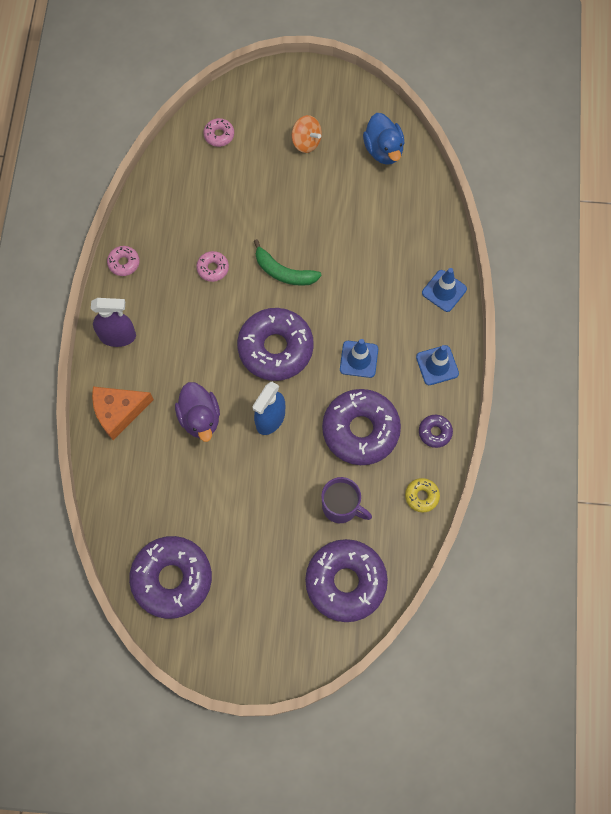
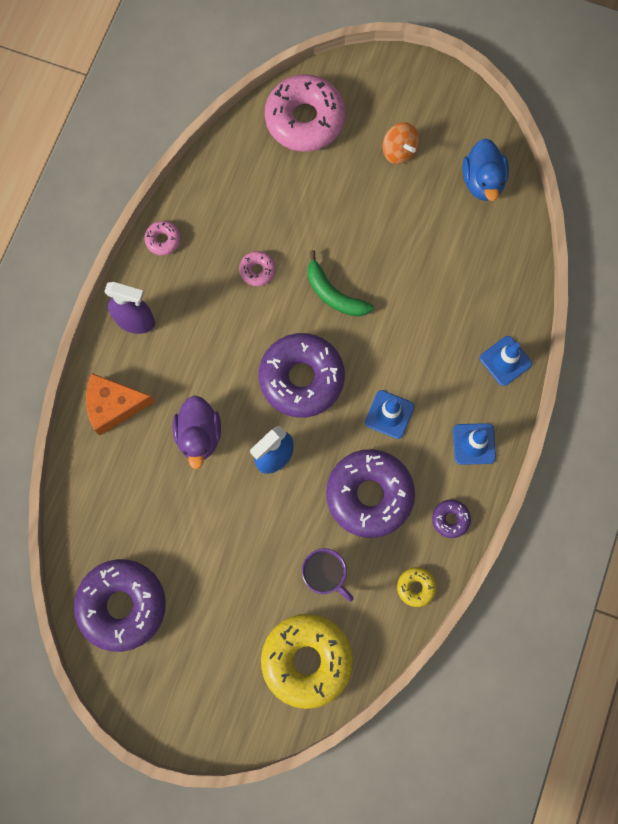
camera: 15 degrees right, 5 degrees up
pink donut [203,118,234,147] -> pink donut [265,74,346,152], size x2.29
purple donut [305,539,388,622] -> yellow donut [261,614,353,709]

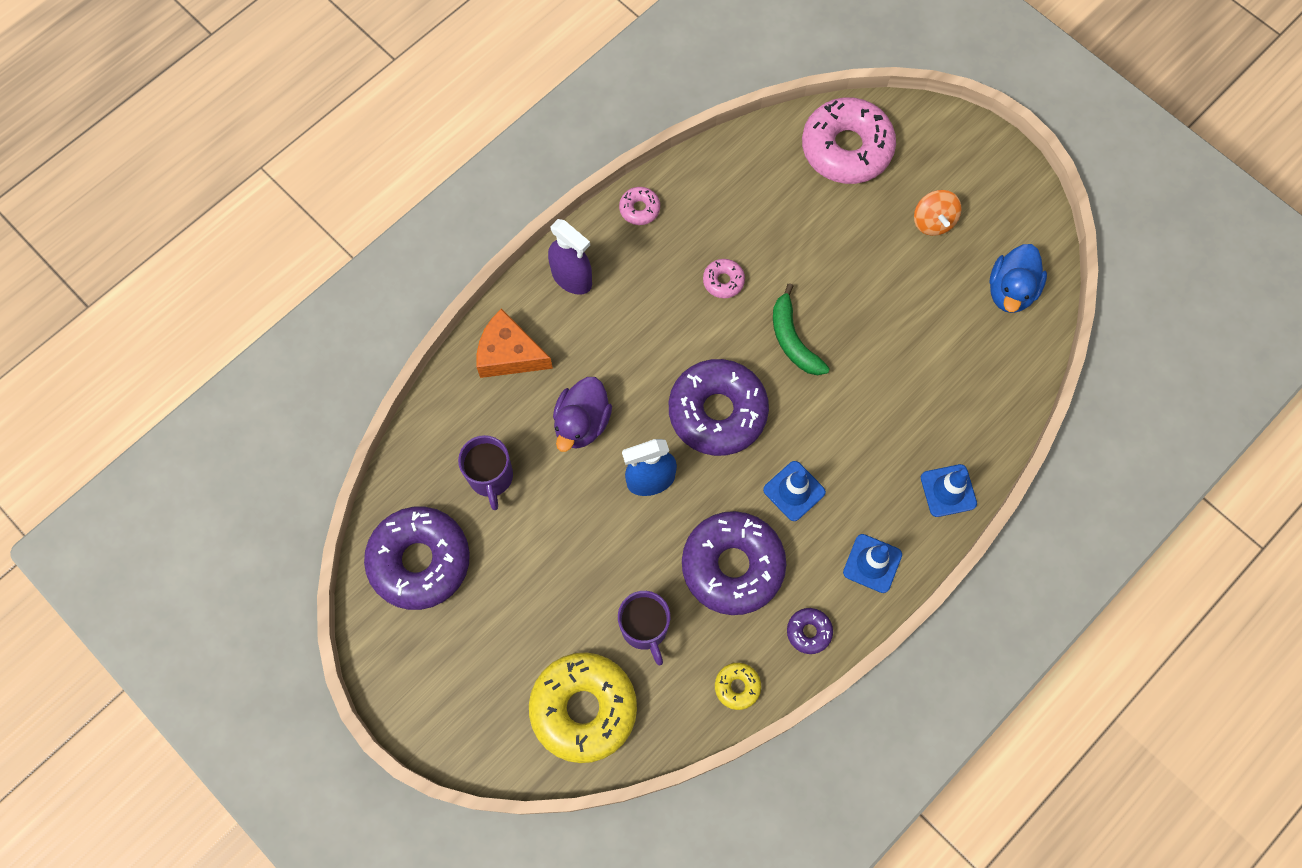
camera: 25 degrees right, 5 degrees down
none -> purple mug [458,435,513,510]

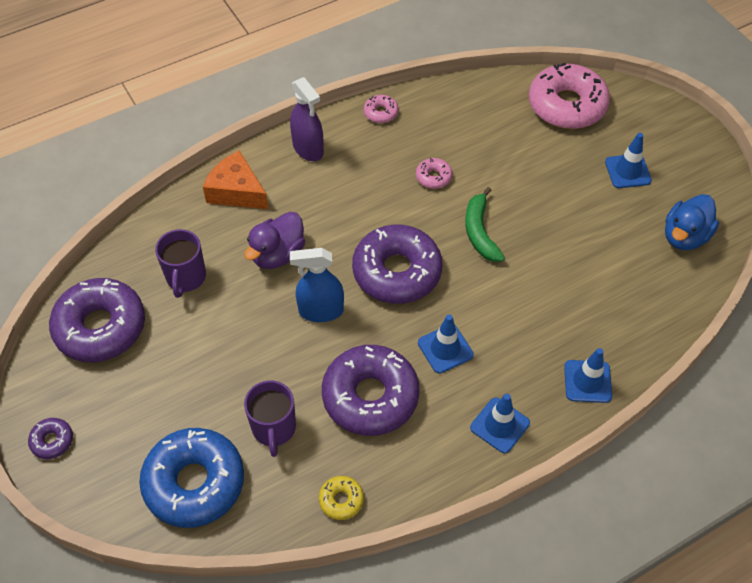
camera: 15 degrees right, 15 degrees down
yellow donut [529,652,637,763] -> blue donut [139,428,244,528]
purple donut [787,608,833,654] -> purple donut moved to [28,418,73,459]
orange spinning top [914,190,962,236] -> blue traffic cone [605,133,652,188]

